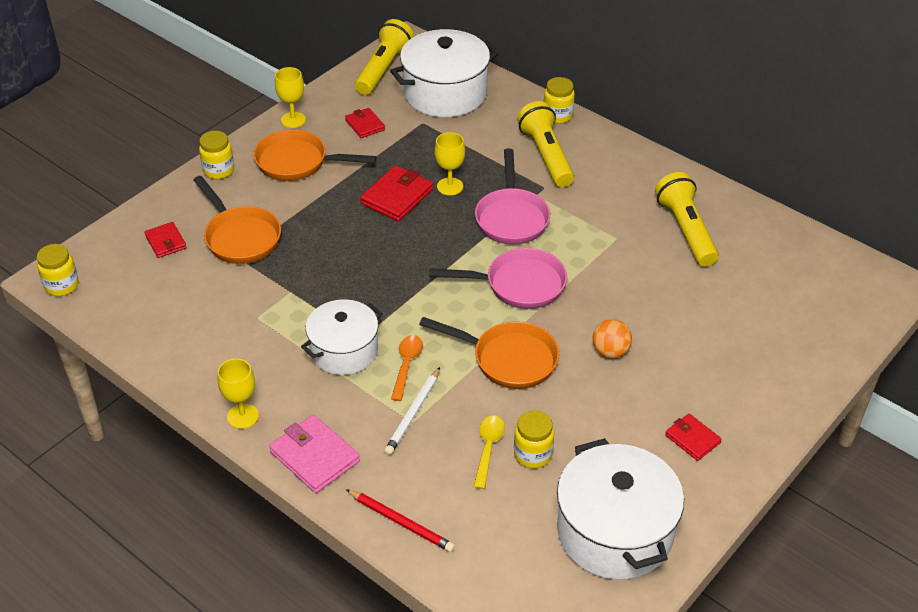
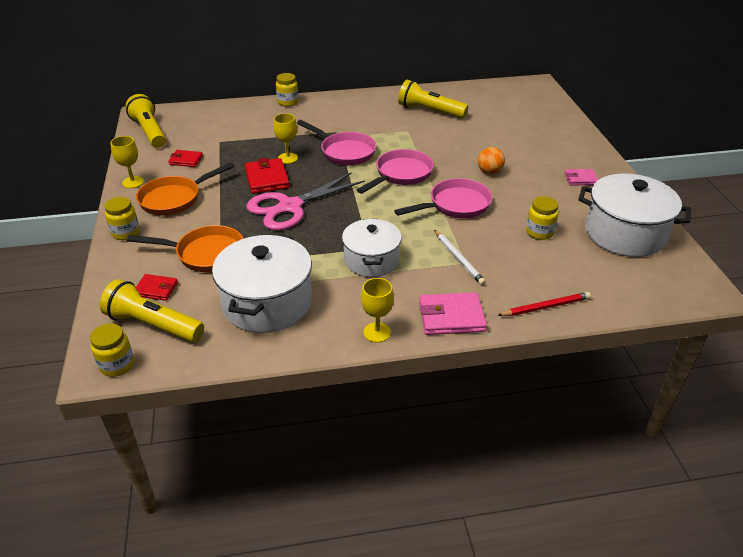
camera: 50 degrees left, 5 degrees down
white pot [390,29,499,117] -> white pot moved to [212,234,312,333]
orange spoon [391,335,423,401] -> none
orange pan [419,317,559,389] -> pink pan [394,178,492,218]
yellow spoon [473,415,505,489] -> none
yellow flashlight [517,101,574,187] -> yellow flashlight moved to [100,279,204,342]
red wallet [665,414,722,461] -> pink wallet [564,169,598,185]
none -> pink scissors [246,173,365,230]

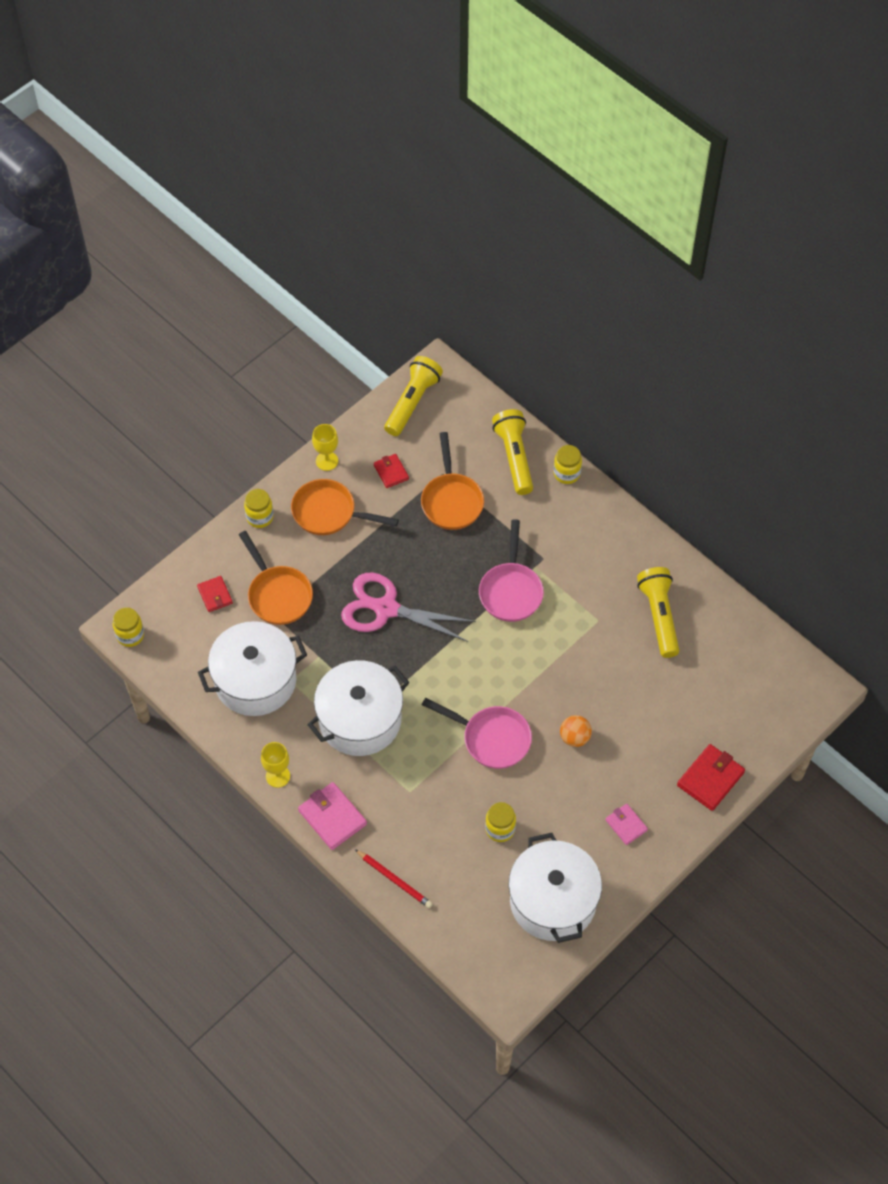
camera: 55 degrees right, 20 degrees up
yellow flashlight [100,279,204,342] -> yellow flashlight moved to [492,409,533,495]
red wallet [245,158,290,194] -> red wallet moved to [677,744,745,811]
yellow goblet [273,113,298,164] -> none
white pot [342,219,402,277] -> white pot [307,660,410,756], size x1.52
pink pan [357,149,434,194] -> none
white pencil [434,230,486,285] -> none
none -> orange pan [421,432,484,530]

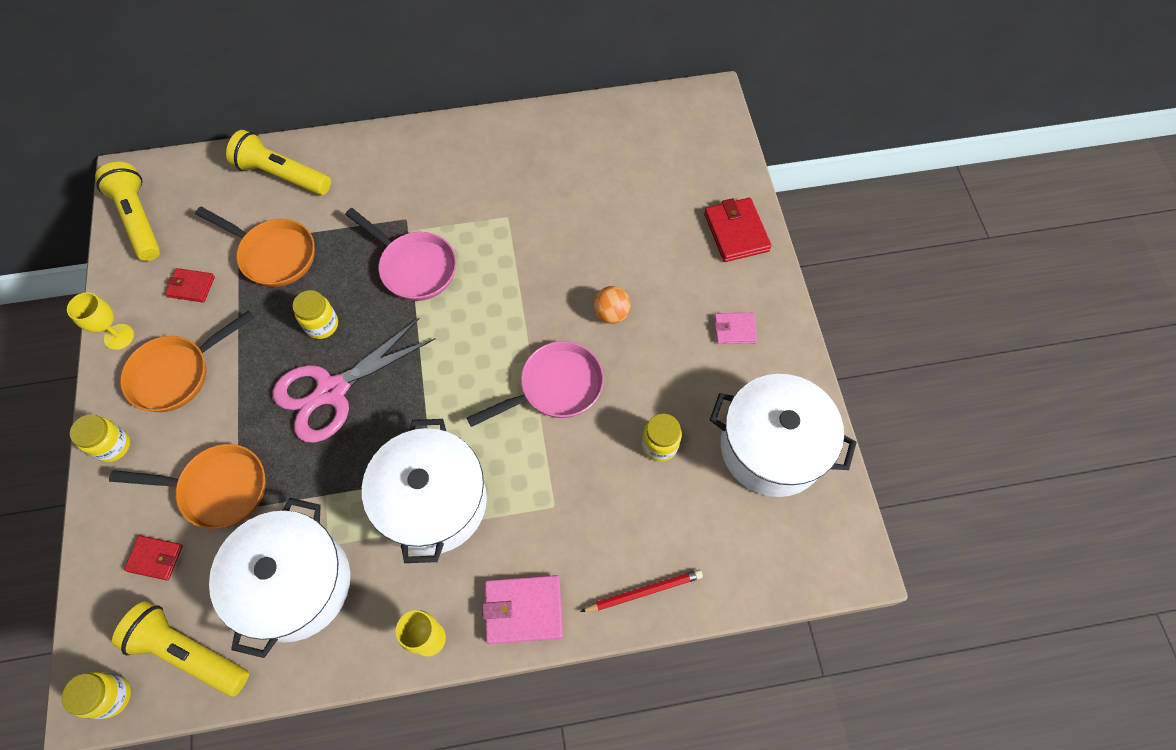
camera: 55 degrees left, 5 degrees up
yellow jar [554,445,582,484] -> yellow jar moved to [293,290,338,339]
yellow flashlight [637,567,679,658] -> yellow flashlight moved to [112,601,249,697]

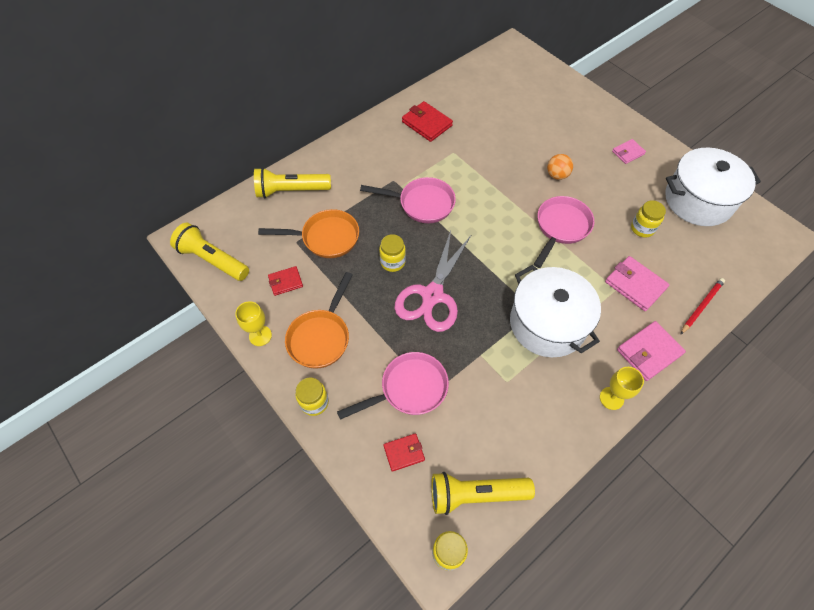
camera: 30 degrees left, 5 degrees down
orange pan [109,444,266,529] -> pink pan [337,352,449,420]
white pot [209,498,350,658] -> none
red wallet [704,198,772,262] -> red wallet moved to [402,101,453,142]
none -> pink wallet [605,256,670,311]

